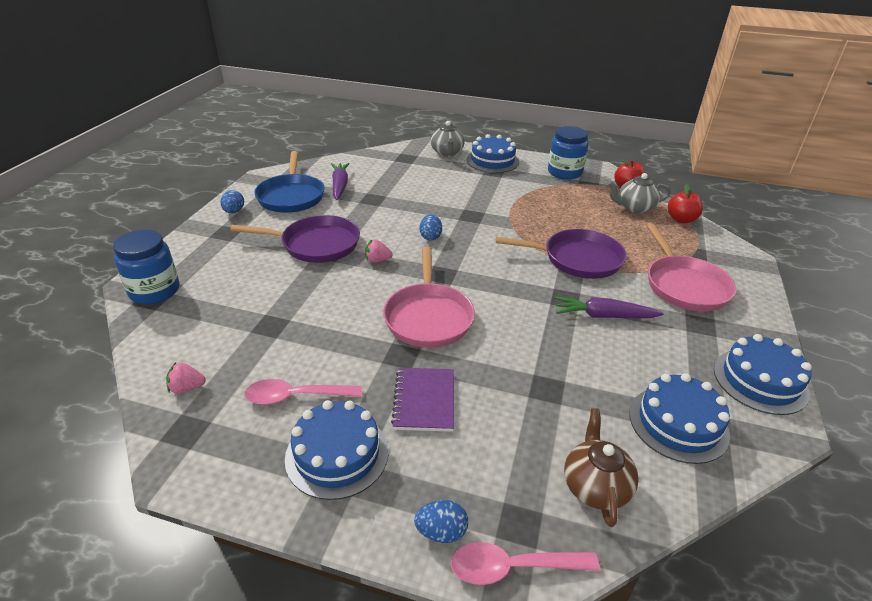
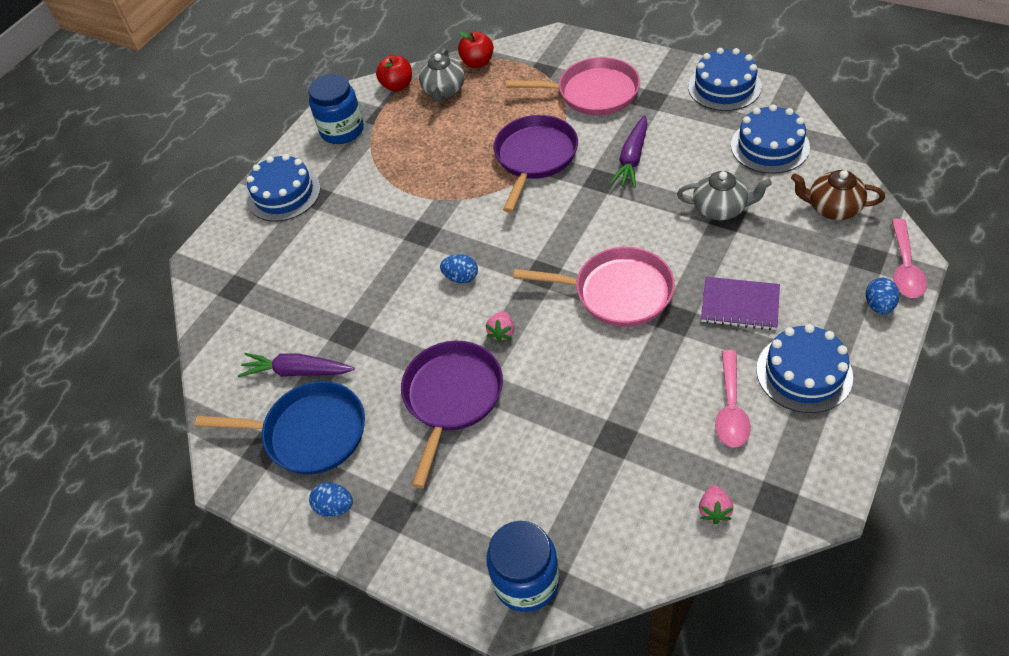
camera: 70 degrees left, 15 degrees up
grey teapot [430,121,465,156] -> grey teapot moved to [677,171,772,220]

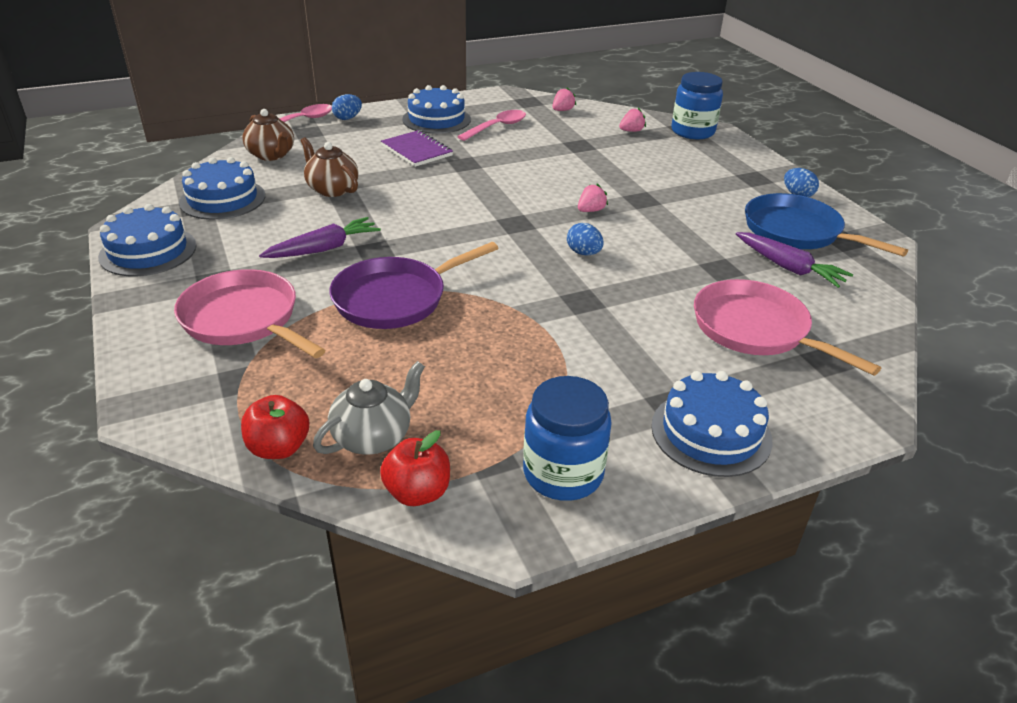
camera: 150 degrees left, 15 degrees down
purple pan [401,341,503,488] -> none
pink pan [513,247,675,327] -> pink pan moved to [694,279,881,376]
grey teapot [677,171,772,220] -> brown teapot [300,137,359,197]
none -> pink strawberry [619,108,646,132]

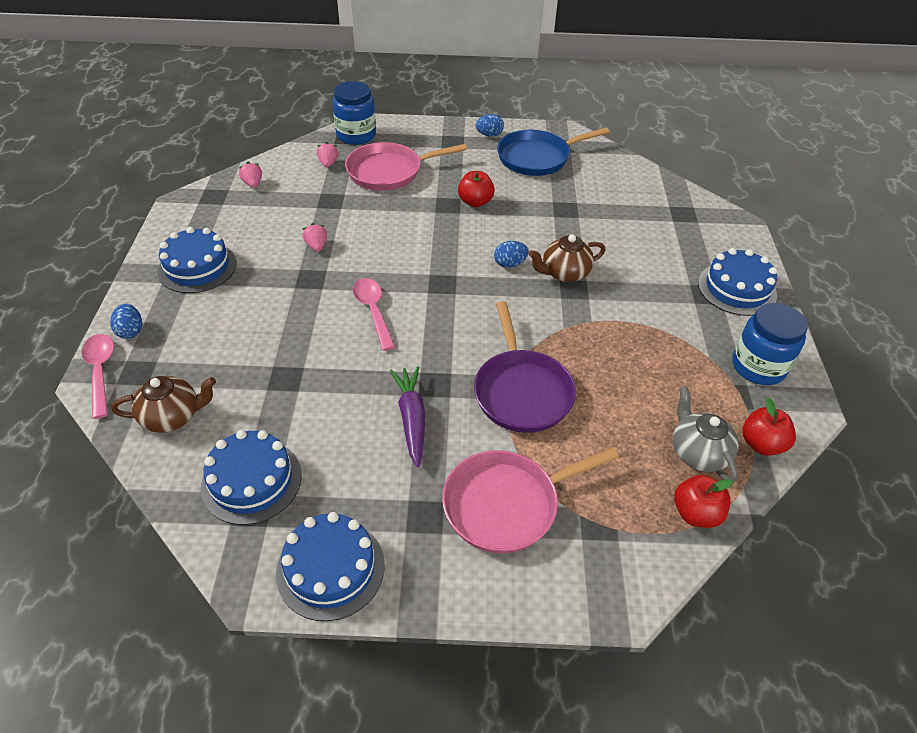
camera: 65 degrees left, 10 degrees up
brown teapot [300,137,359,197] -> brown teapot moved to [529,234,605,282]
purple notebook [381,130,453,167] -> none
pink spoon [457,110,526,141] -> pink spoon moved to [353,278,395,351]
pink strawberry [578,183,608,212] -> pink strawberry moved to [303,223,327,252]
pink pan [694,279,881,376] -> pink pan moved to [345,142,467,191]
purple carrot [736,232,853,288] -> none
none -> red apple [458,171,495,207]

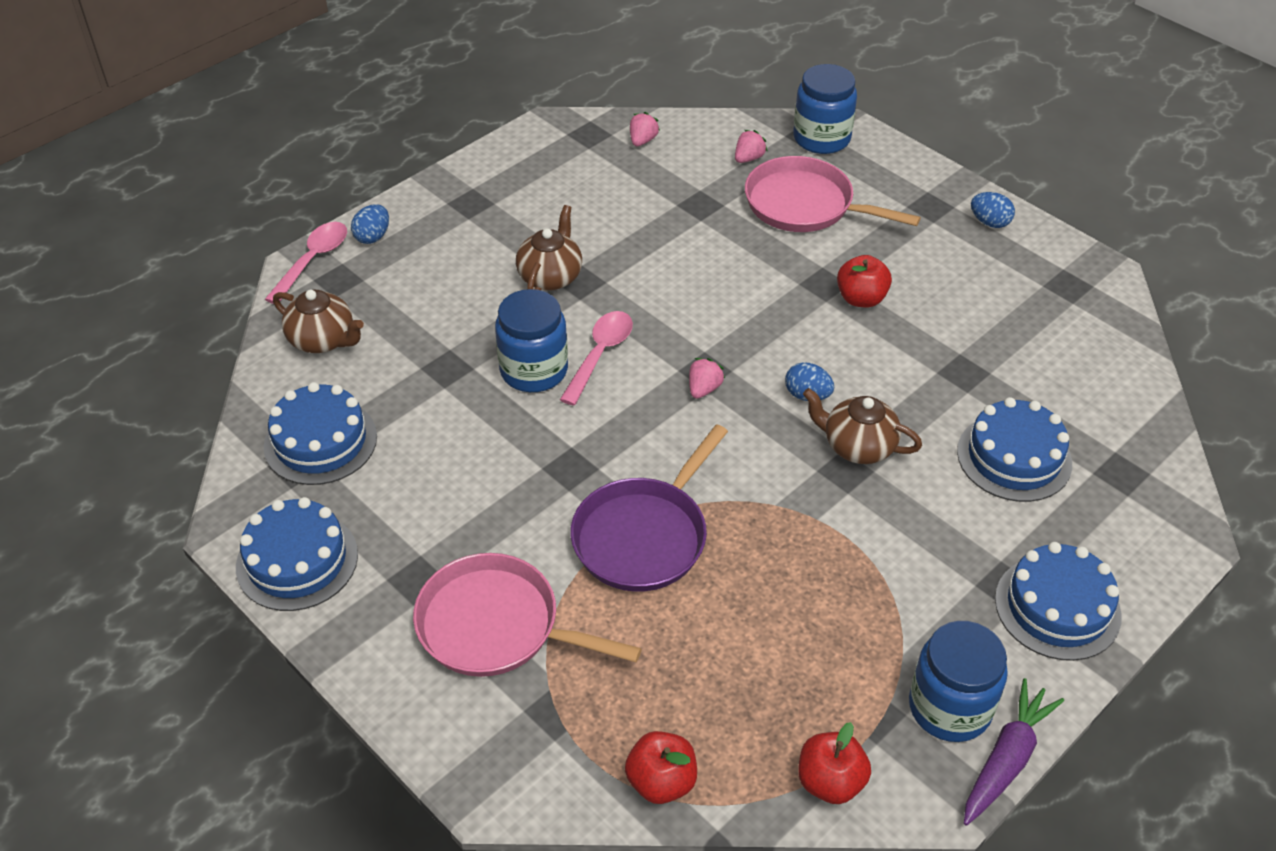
camera: 45 degrees right, 0 degrees up
blue cake [158,227,237,293] -> blue cake moved to [957,397,1072,502]
pink strawberry [303,223,327,252] -> pink strawberry moved to [689,358,725,399]
purple carrot [390,367,425,467] -> purple carrot moved to [964,678,1064,826]
blue pan [497,127,610,176] -> none
grey teapot [673,386,739,482] -> none
none -> blue jar [495,289,568,392]
none -> brown teapot [516,205,582,291]

